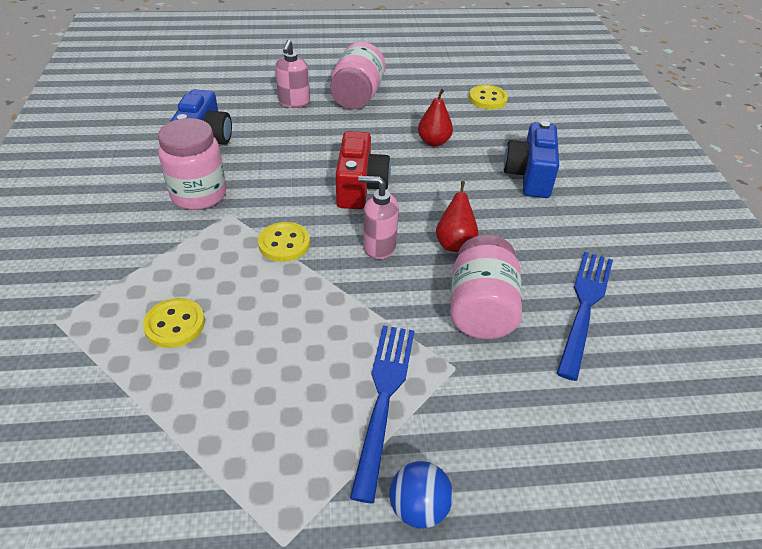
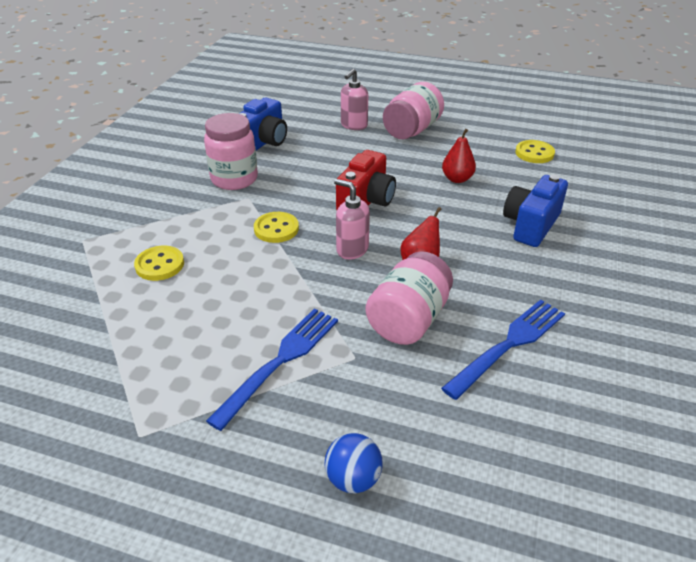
camera: 25 degrees right, 5 degrees down
blue ball [389,461,453,529] -> blue ball moved to [325,433,383,493]

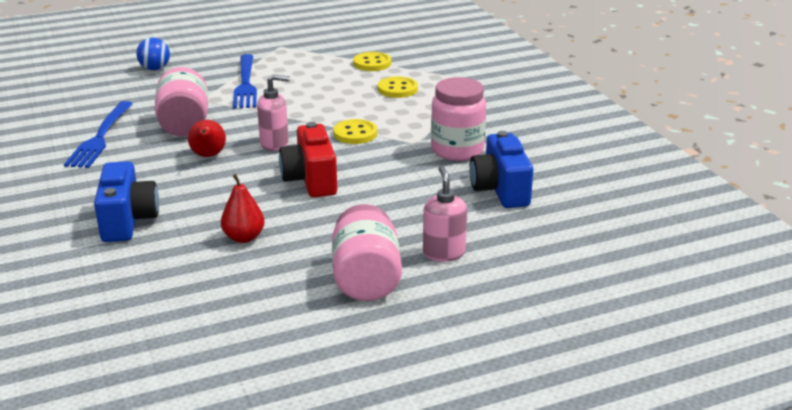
camera: 140 degrees right, 10 degrees down
yellow button [515,140,555,163] -> yellow button moved to [353,52,391,71]

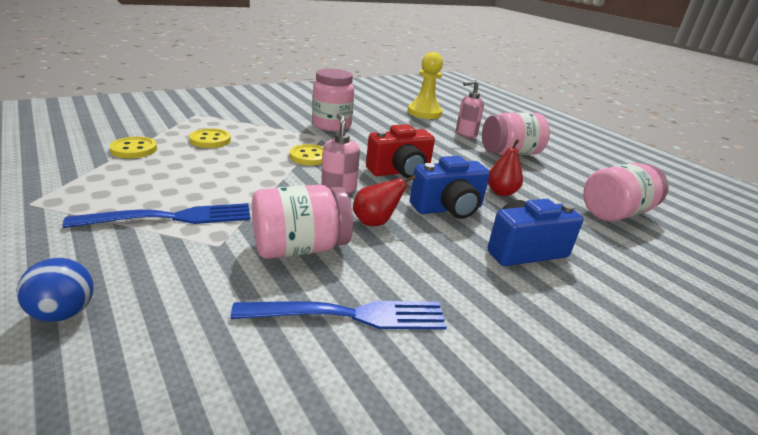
camera: 105 degrees left, 0 degrees up
blue camera [469,131,533,208] -> blue camera moved to [410,156,490,219]
none -> yellow pawn [408,52,443,119]
none -> pink jar [583,163,669,221]

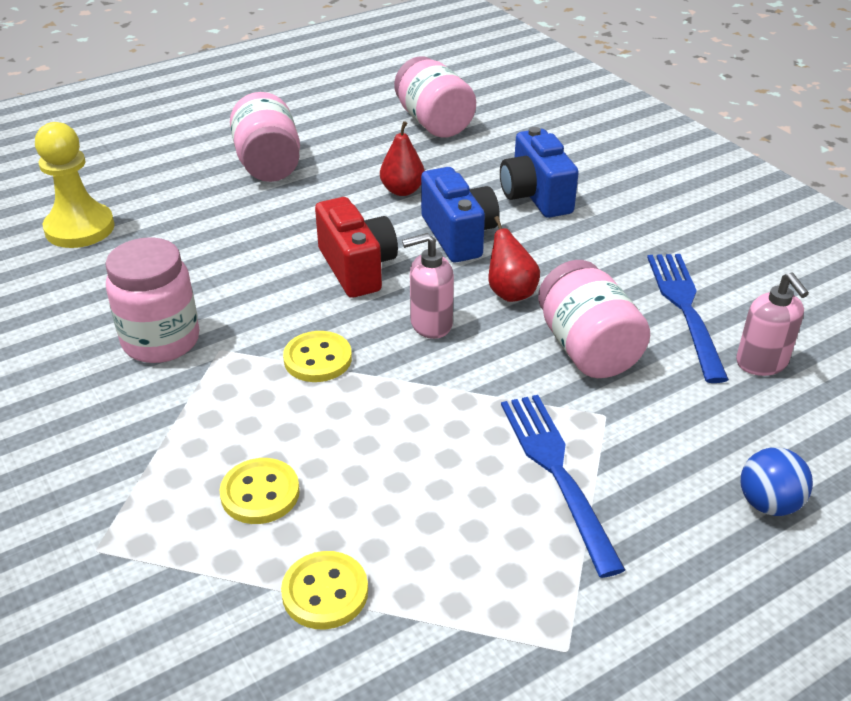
camera: 85 degrees left, 10 degrees up
pink soap dispenser [456,80,484,138] -> pink soap dispenser moved to [736,272,809,376]

